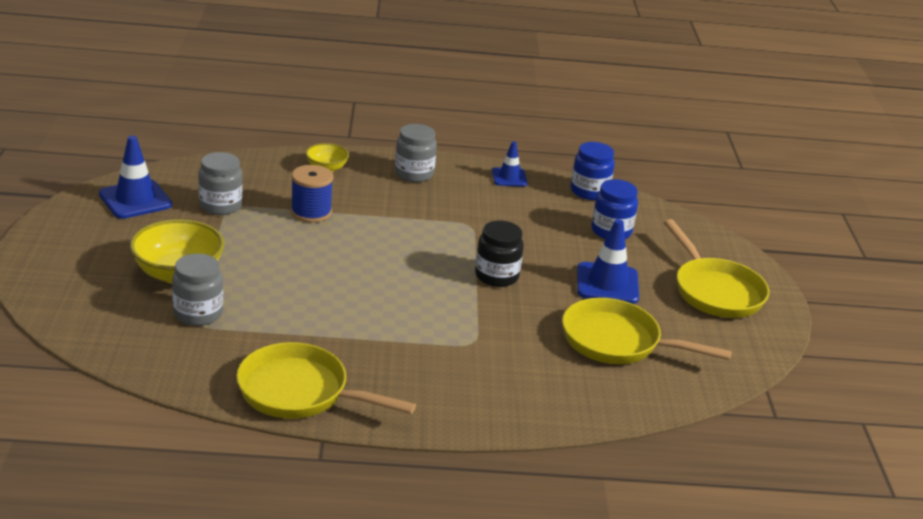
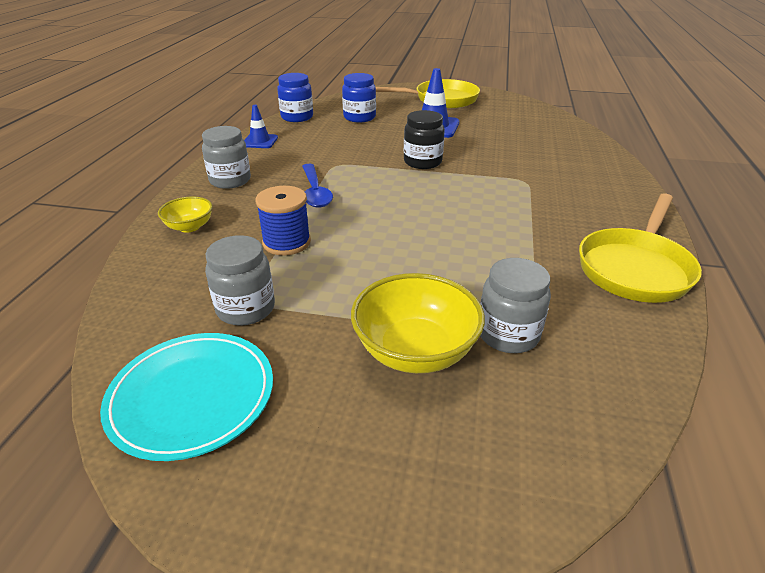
camera: 75 degrees left, 5 degrees up
blue traffic cone [99,136,172,219] -> turquoise plate [100,333,273,461]
yellow pan [562,298,732,364] -> none
none -> blue spoon [302,164,333,208]

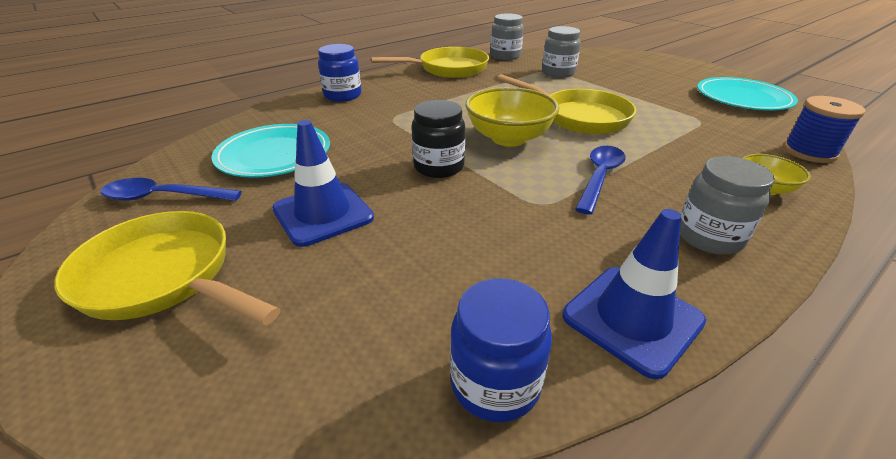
camera: 140 degrees left, 0 degrees up
grey jar [205,235,275,326] -> grey jar moved to [491,13,524,60]
blue traffic cone [244,105,278,148] -> blue traffic cone [562,209,706,379], size x1.62
blue spool [255,186,311,256] -> blue spool moved to [783,96,866,163]
blue jar [342,73,376,122] -> blue jar moved to [318,44,362,102]
yellow bowl [351,273,485,373] -> yellow bowl moved to [466,87,559,147]
none -> blue spoon [101,178,242,201]
none -> turquoise plate [212,124,330,178]
none -> yellow pan [497,74,637,134]

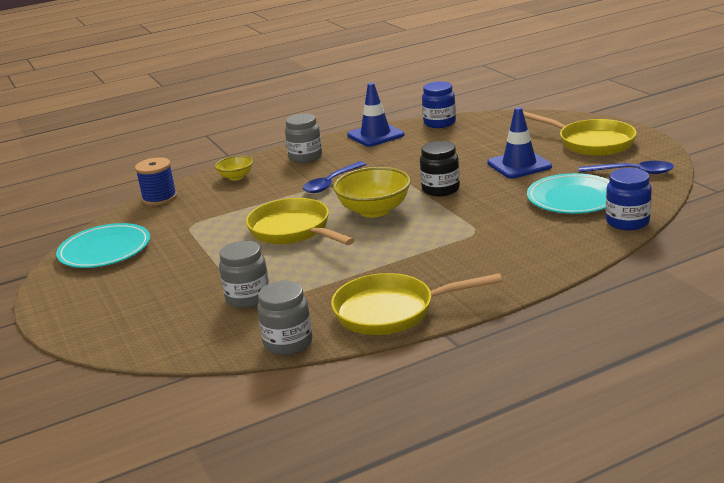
camera: 165 degrees left, 10 degrees down
blue jar [318,44,362,102] -> blue jar moved to [606,168,652,230]

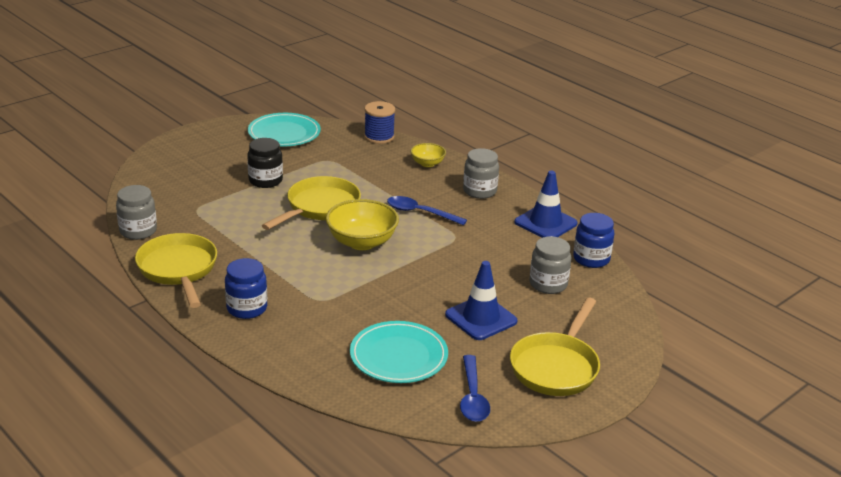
camera: 70 degrees right, 5 degrees up
grey jar [219,241,269,308] -> grey jar moved to [529,236,571,294]
black jar [420,141,460,196] -> black jar moved to [247,138,283,188]
blue jar [606,168,652,230] -> blue jar moved to [225,258,267,319]

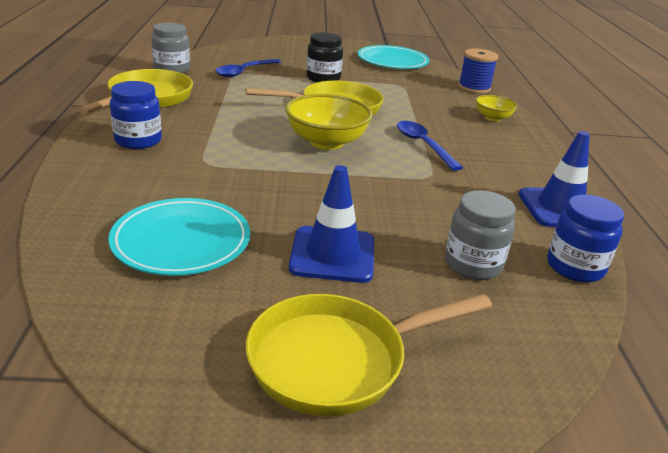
camera: 40 degrees right, 0 degrees up
blue spoon [460,355,490,422] -> blue spoon moved to [215,59,281,77]
grey jar [463,148,499,199] -> none

